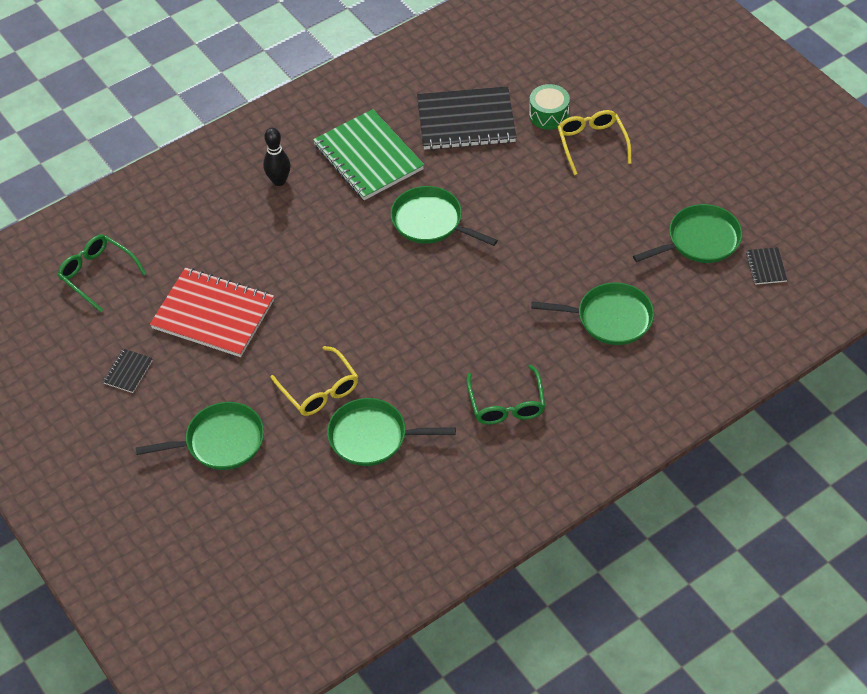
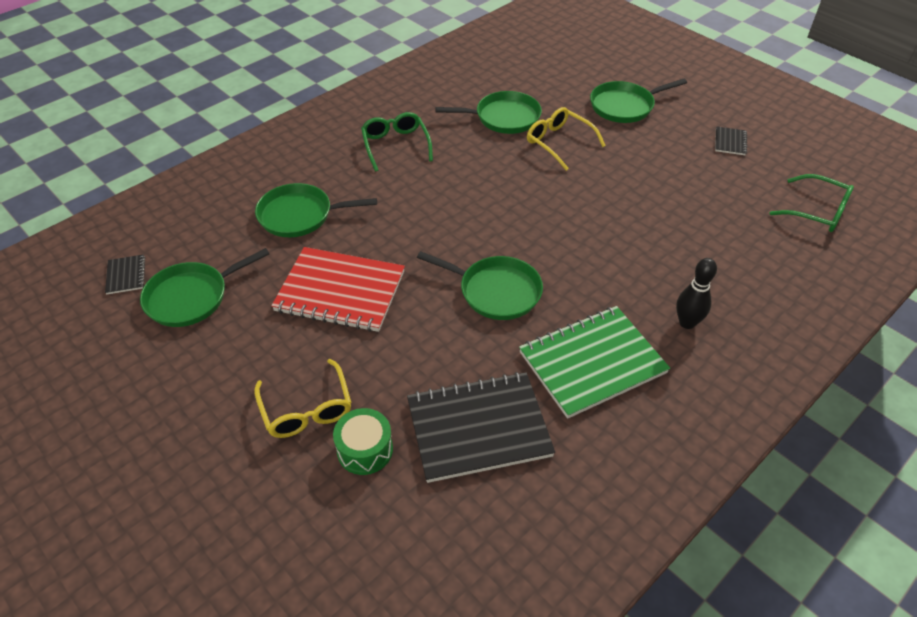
camera: 170 degrees right, 5 degrees down
red notebook [150,268,274,357] -> red notebook moved to [271,247,405,332]
green notebook [313,109,424,200] -> green notebook turned 75 degrees counterclockwise [519,306,670,419]

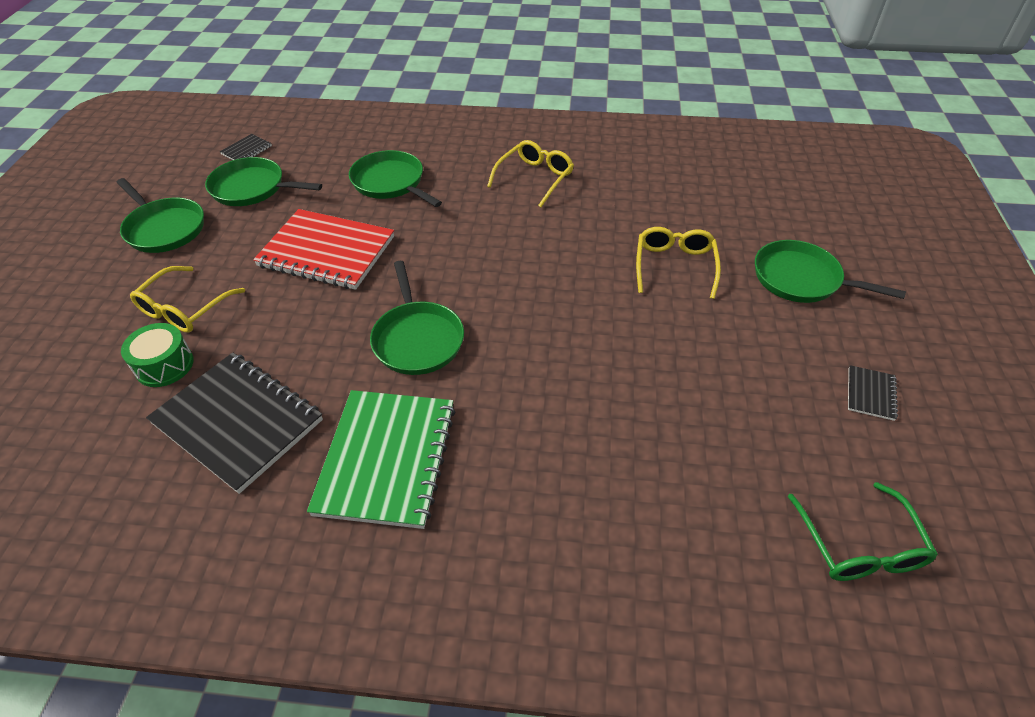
camera: 50 degrees right, 0 degrees up
red notebook [271,247,405,332] -> red notebook turned 45 degrees counterclockwise [253,209,394,290]
green glasses [361,112,433,172] -> yellow glasses [487,140,574,207]
green pan [435,91,542,134] -> green pan moved to [117,178,204,253]
green notebook [519,306,670,419] -> green notebook turned 75 degrees clockwise [307,390,455,529]
black bowling pin [676,258,717,329] -> none
black notebook [715,126,747,155] -> black notebook turned 45 degrees counterclockwise [848,365,898,421]

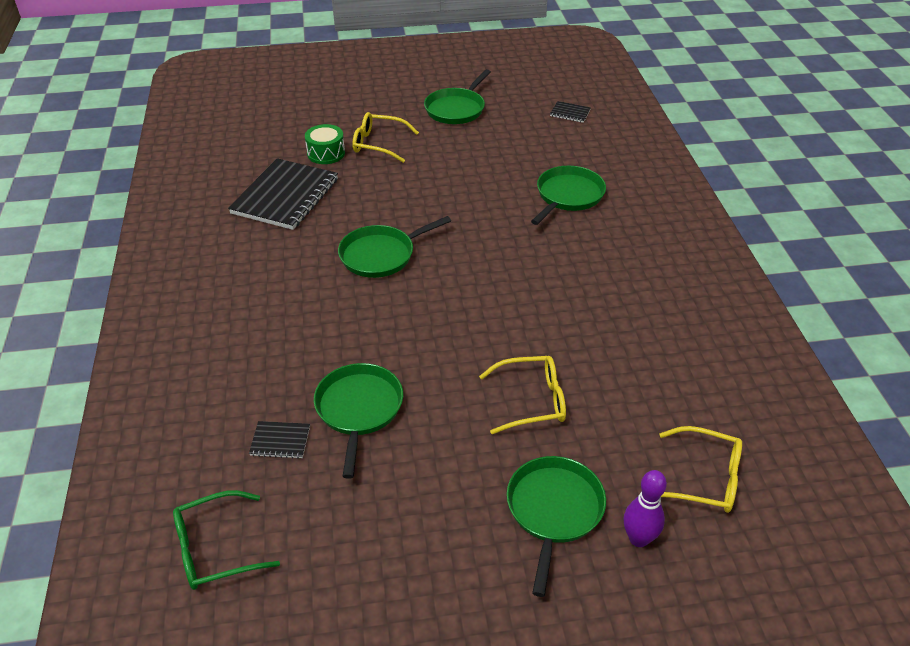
camera: 75 degrees right, 5 degrees down
green pan [205,157,322,206] -> green pan moved to [314,363,403,479]
red notebook [253,209,394,290] -> none
green notebook [307,390,455,529] -> none
yellow glasses [487,140,574,207] -> yellow glasses moved to [659,426,742,513]
black notebook [848,365,898,421] -> black notebook moved to [249,421,310,459]
none -> purple bowling pin [623,470,667,547]

